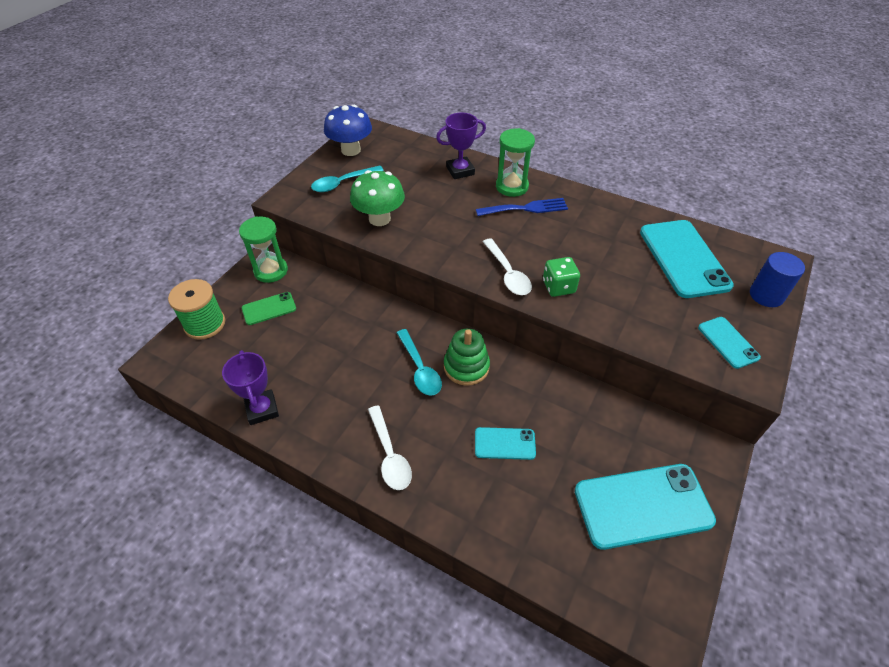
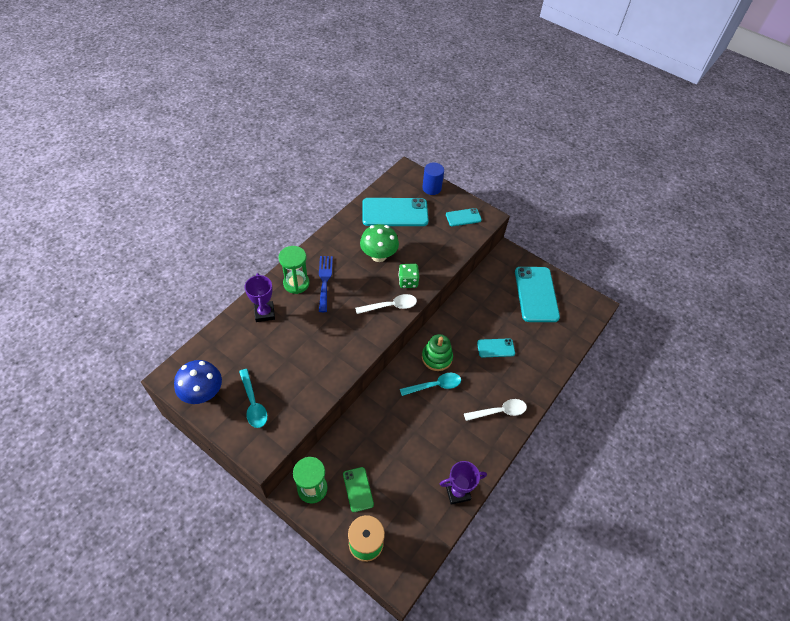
camera: 85 degrees left, 5 degrees up
green mushroom [350,170,405,226] -> green mushroom moved to [360,224,399,262]
turquoise phone [475,427,536,460] -> turquoise phone turned 75 degrees clockwise [477,339,515,358]

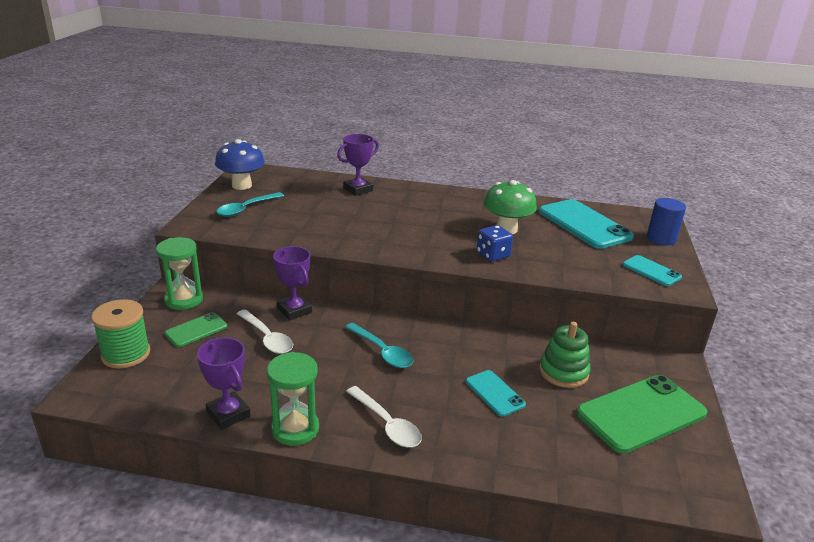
camera: 65 degrees right, 25 degrees down
green hourglass [279,246,309,294] -> green hourglass moved to [267,352,319,446]
blue fork [319,256,333,312] -> none
white spoon [355,294,417,314] -> white spoon moved to [237,309,293,354]
green dice [398,264,419,288] -> blue dice [477,225,513,262]
green stacking toy [422,334,453,371] -> green stacking toy moved to [539,322,590,388]
turquoise phone [515,267,560,322] -> green phone [576,375,707,454]
none -> purple trophy [273,246,312,320]

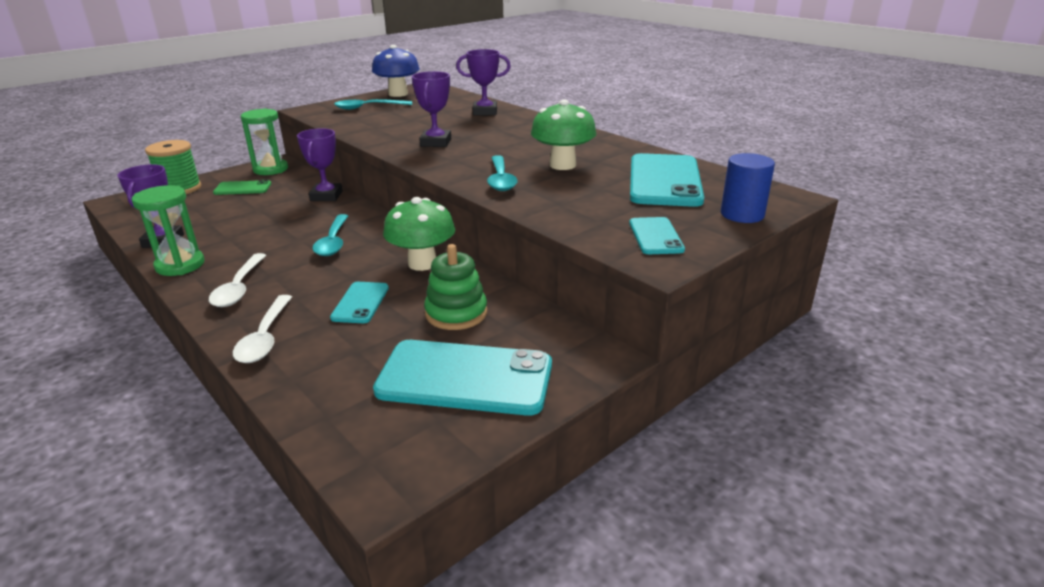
camera: 40 degrees right, 0 degrees up
white spoon [237,309,293,354] -> white spoon moved to [233,295,292,363]
blue dice [477,225,513,262] -> turquoise spoon [487,155,518,191]
green phone [576,375,707,454] -> turquoise phone [373,340,552,416]
none -> green mushroom [383,197,455,271]
none -> purple trophy [412,71,451,147]

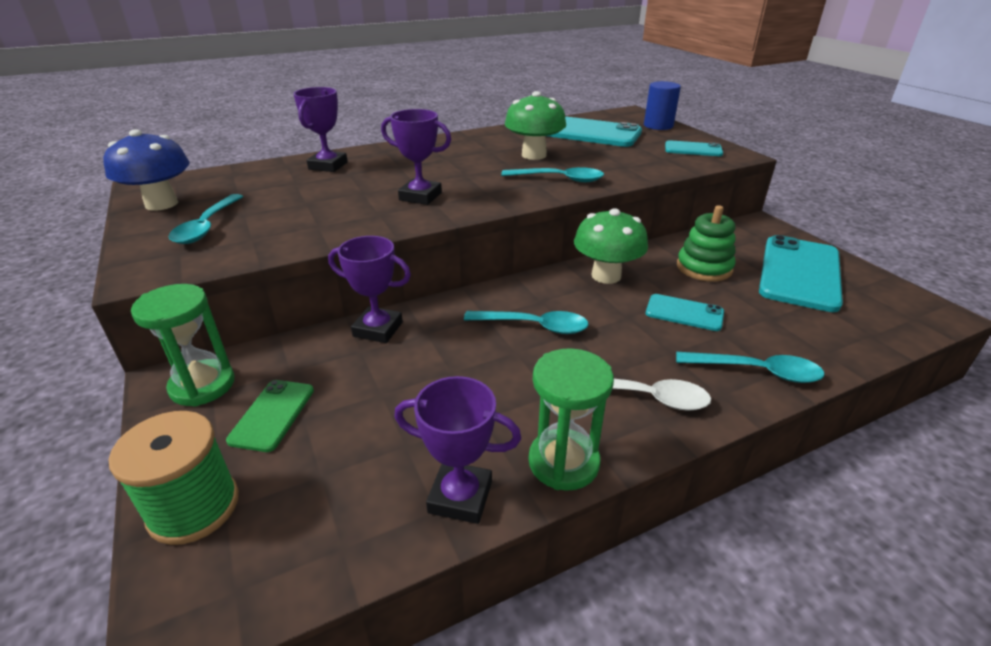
camera: 75 degrees left, 5 degrees up
white spoon [233,295,292,363] -> turquoise spoon [676,352,824,383]

